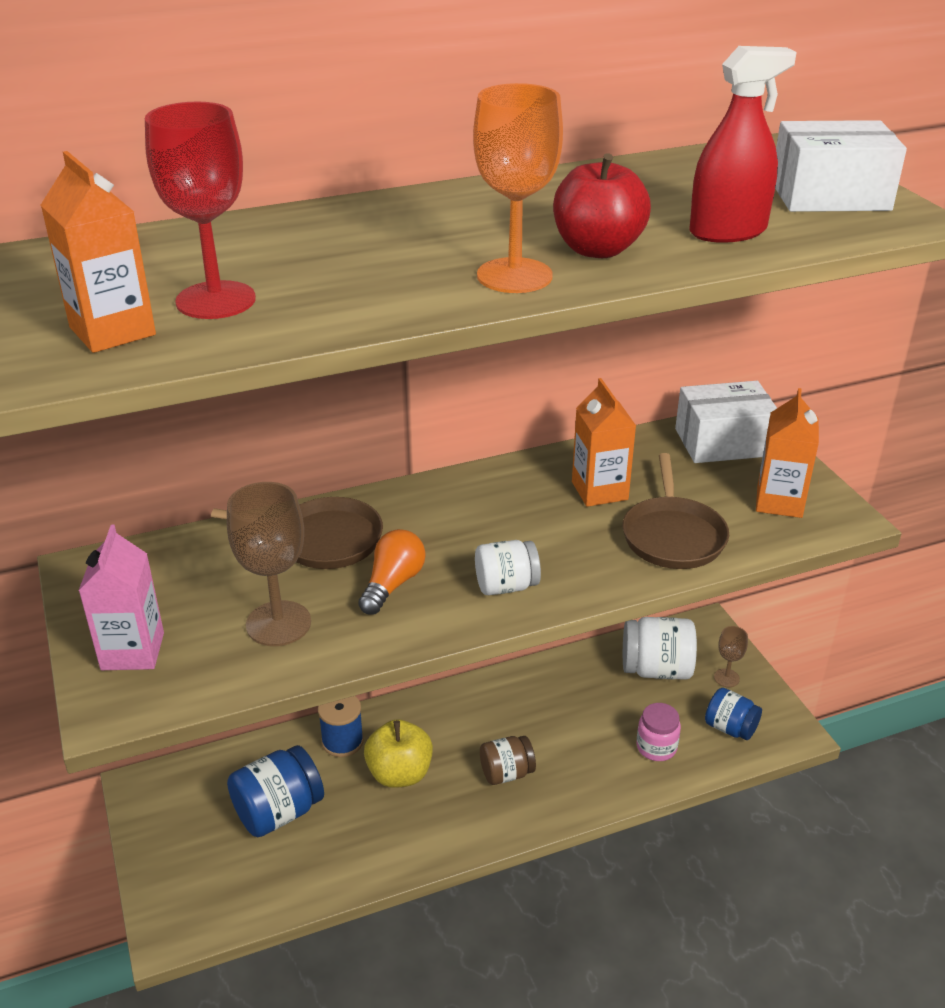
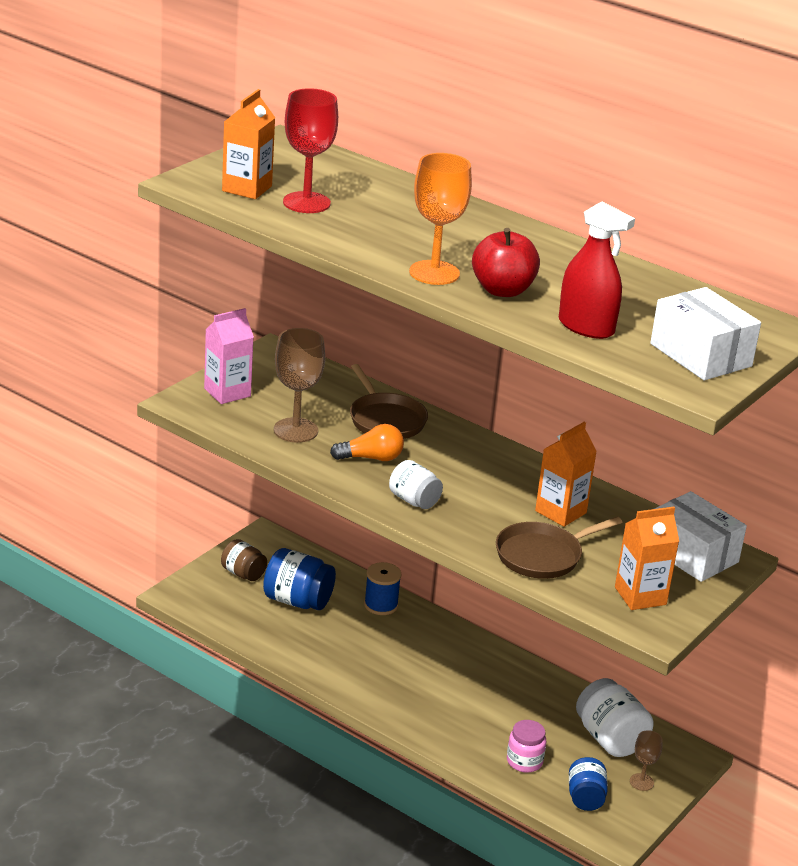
camera: 55 degrees right, 5 degrees down
yellow apple [364,720,433,788] -> none
brown jar [480,736,536,785] -> brown jar moved to [221,539,267,581]

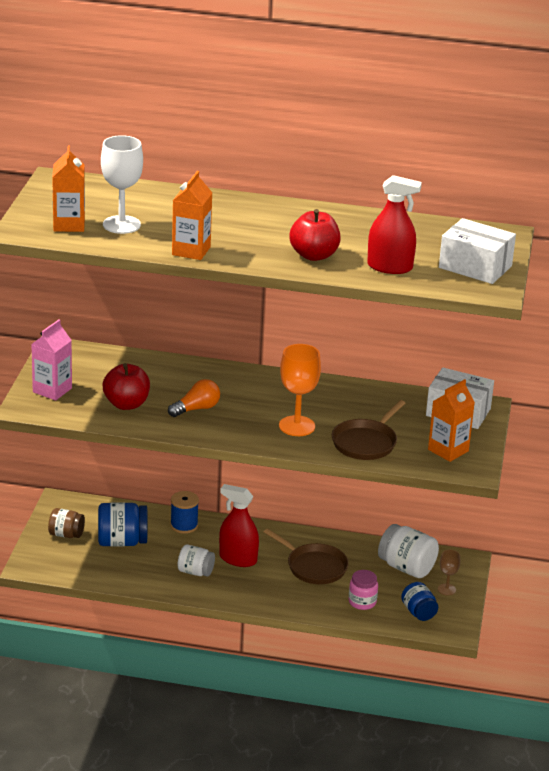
camera: 25 degrees left, 0 degrees up
brown goblet [274,328,325,443] -> red apple [102,363,150,410]
red goblet [283,88,338,213] -> white goblet [101,135,143,234]
brown pan [350,364,428,439] -> brown pan moved to [264,529,349,584]
white jar [389,460,443,509] -> white jar moved to [178,544,215,577]
orange goblet [409,153,472,285] -> orange goblet moved to [279,344,321,436]
orange carton [535,422,597,527] -> orange carton moved to [172,171,212,260]
none -> red spray bottle [219,484,259,567]

